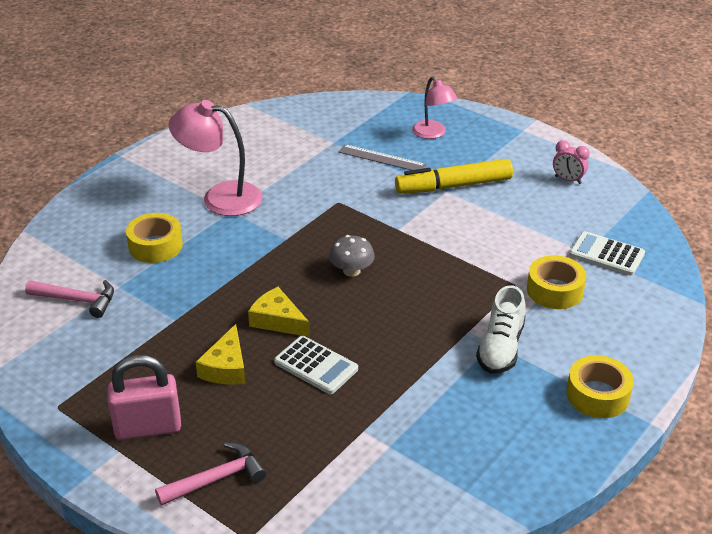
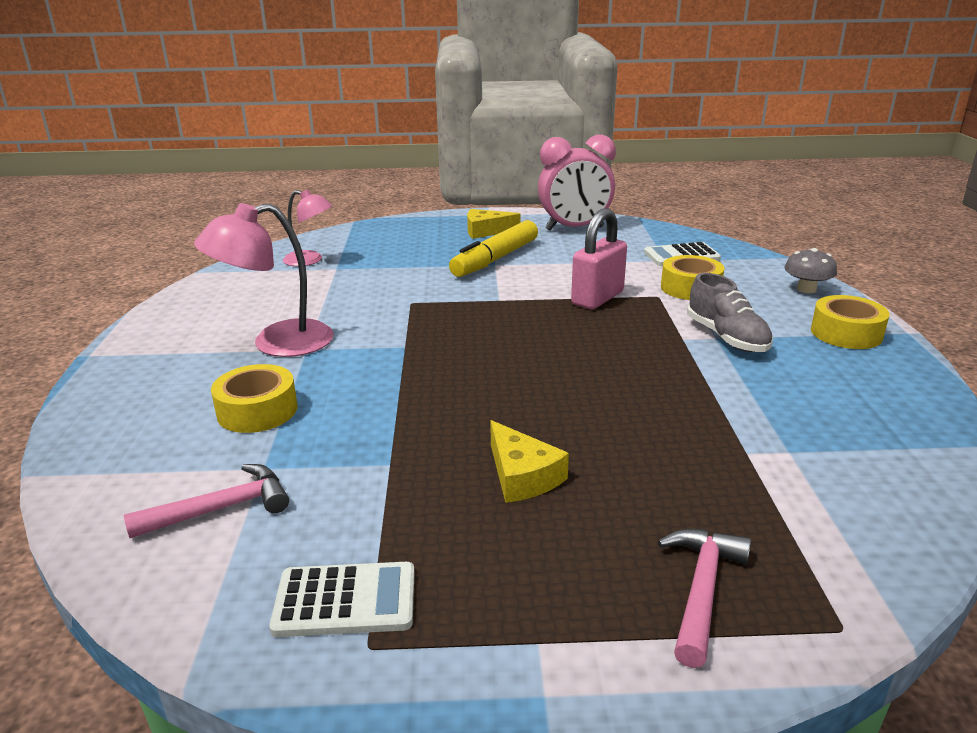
camera: 40 degrees left, 10 degrees down
pink padlock [107,355,181,440] -> pink padlock moved to [571,208,627,310]
yellow cheese [248,287,310,337] -> yellow cheese moved to [467,209,521,239]
white calculator [274,336,358,394] -> white calculator moved to [269,562,415,637]
grey mushroom [329,235,375,277] -> grey mushroom moved to [784,248,837,293]
grey ruler [339,144,427,170] -> none
pink lamp [412,77,457,139] -> pink lamp moved to [283,189,332,266]
white shoe [476,285,526,374] -> grey shoe [687,273,773,352]
pink clock [553,140,590,184] -> pink clock [538,135,616,231], size x2.17

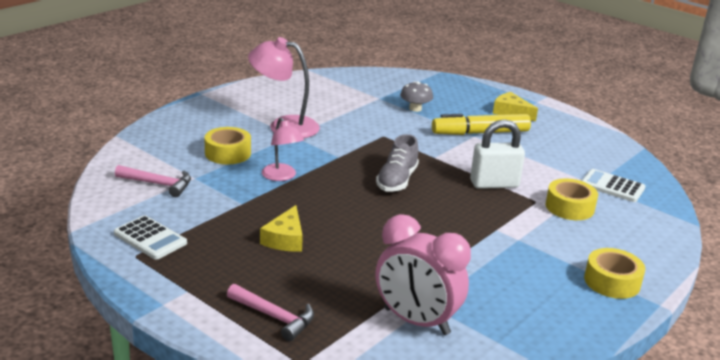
camera: 40 degrees right, 0 degrees up
pink lamp [283,189,332,266] -> pink lamp moved to [262,118,304,181]
pink clock [538,135,616,231] -> pink clock moved to [376,214,471,335]
pink padlock [571,208,627,310] -> white padlock [470,119,525,189]
pink hammer [658,529,751,668] -> pink hammer turned 60 degrees clockwise [227,284,314,341]
grey shoe [687,273,773,352] -> grey shoe moved to [376,134,419,192]
grey mushroom [784,248,837,293] -> grey mushroom moved to [400,81,433,112]

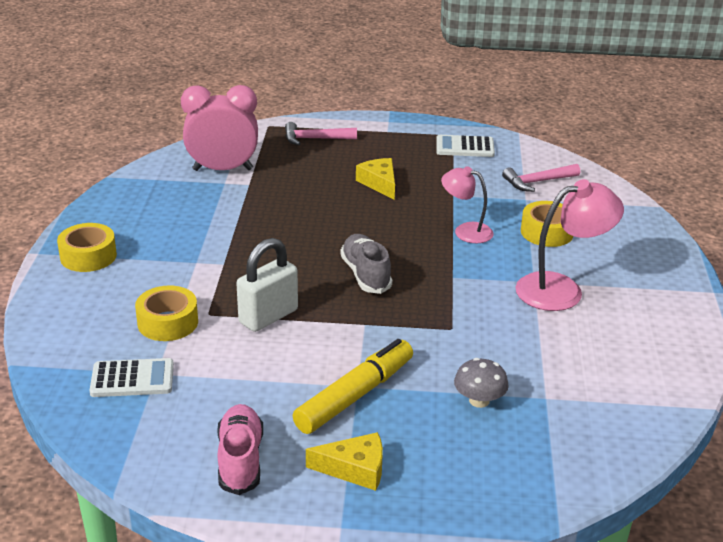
camera: 145 degrees right, 5 degrees up
none -> pink shoe [217,404,263,495]

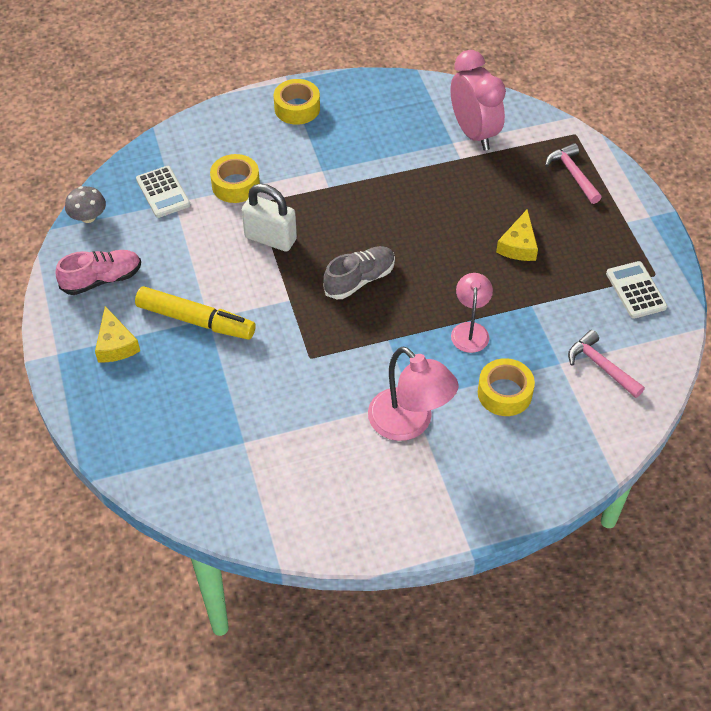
camera: 70 degrees right, 20 degrees up
yellow cheese [356,158,395,200] -> yellow cheese turned 150 degrees clockwise [496,209,538,261]
grey mushroom [454,358,509,408] -> grey mushroom moved to [65,186,106,223]

